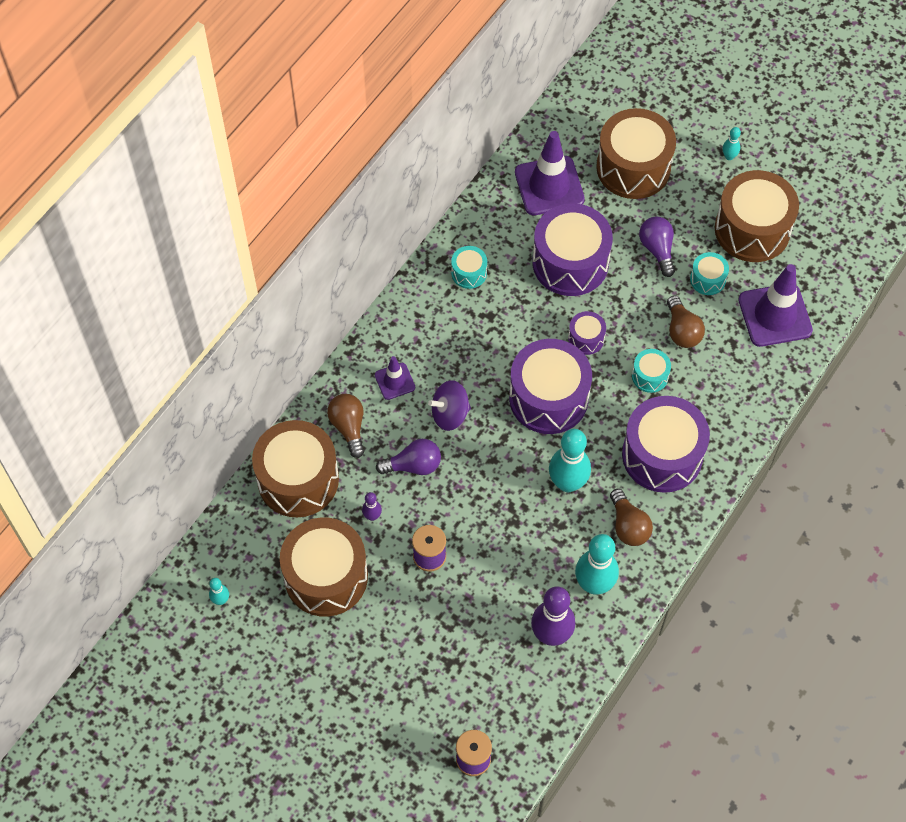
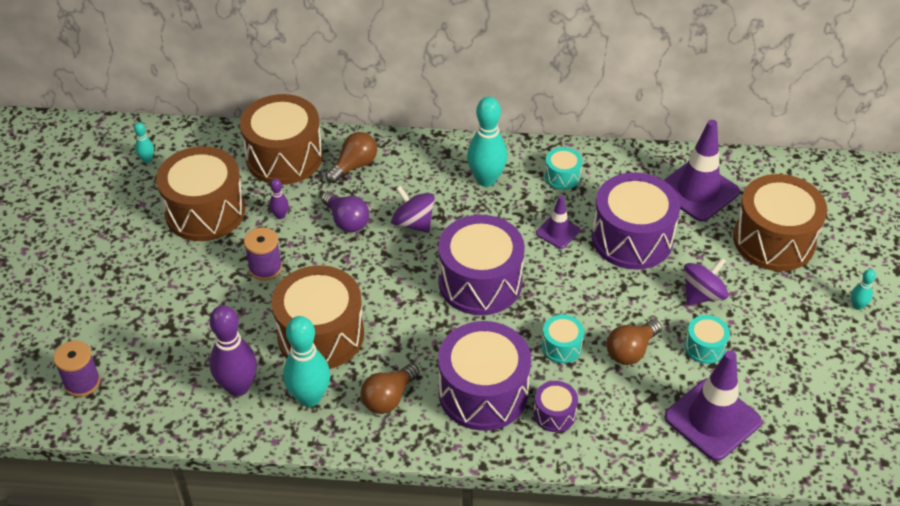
camera: 60 degrees right, 15 degrees down
purple traffic cone [375,356,415,400] -> purple traffic cone moved to [536,195,580,249]
turquoise bowling pin [549,429,591,492] -> turquoise bowling pin moved to [467,97,507,187]
purple drum [568,311,606,355] -> purple drum moved to [534,381,578,432]
purple light bulb [639,217,675,277] -> purple spinning top [684,257,728,305]
brown drum [715,170,799,262] -> brown drum moved to [271,265,364,369]

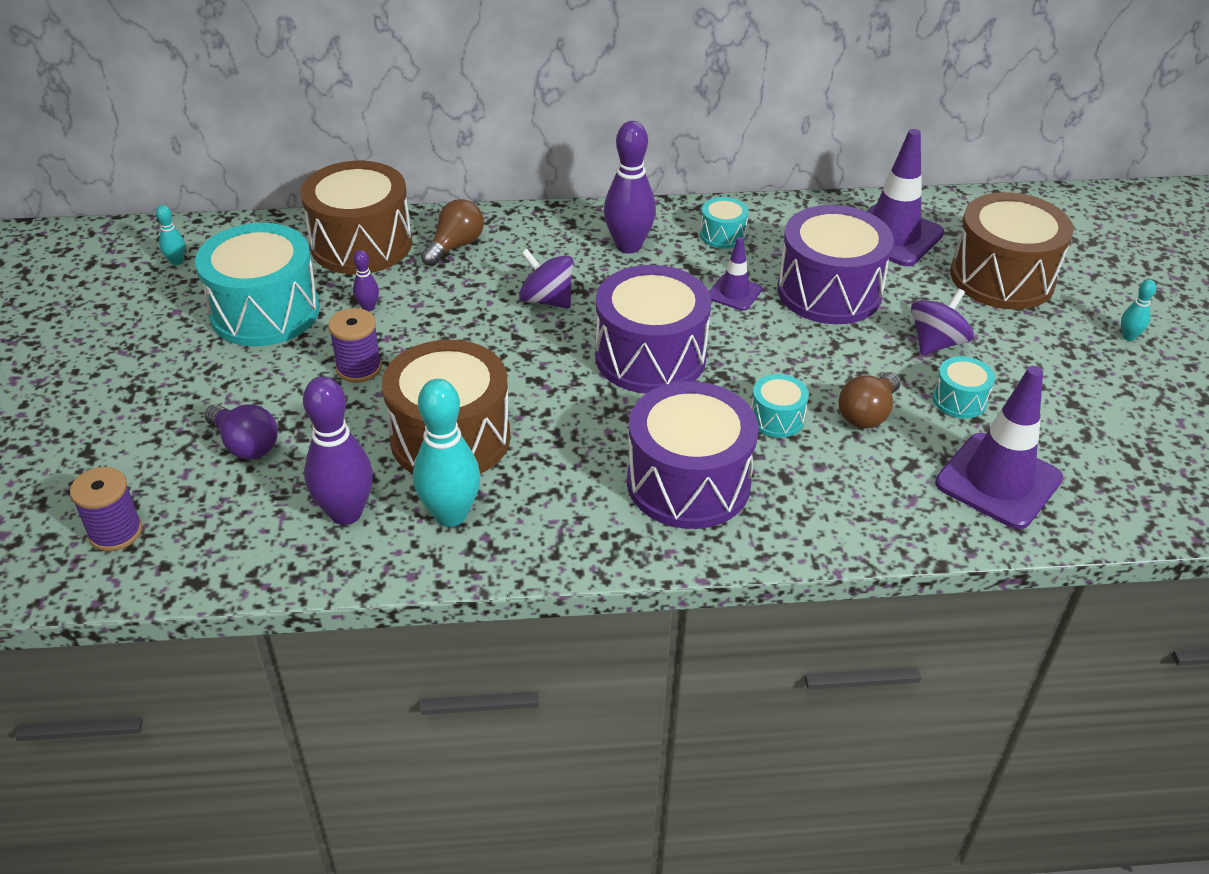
camera: 10 degrees left, 5 degrees down
brown drum [156,146,245,241] -> turquoise drum [195,223,320,346]
purple light bulb [321,191,369,232] -> purple light bulb moved to [205,404,278,459]
brown light bulb [361,364,420,414] -> none
turquoise bowling pin [467,97,507,187] -> purple bowling pin [604,121,656,254]
purple drum [534,381,578,432] -> none

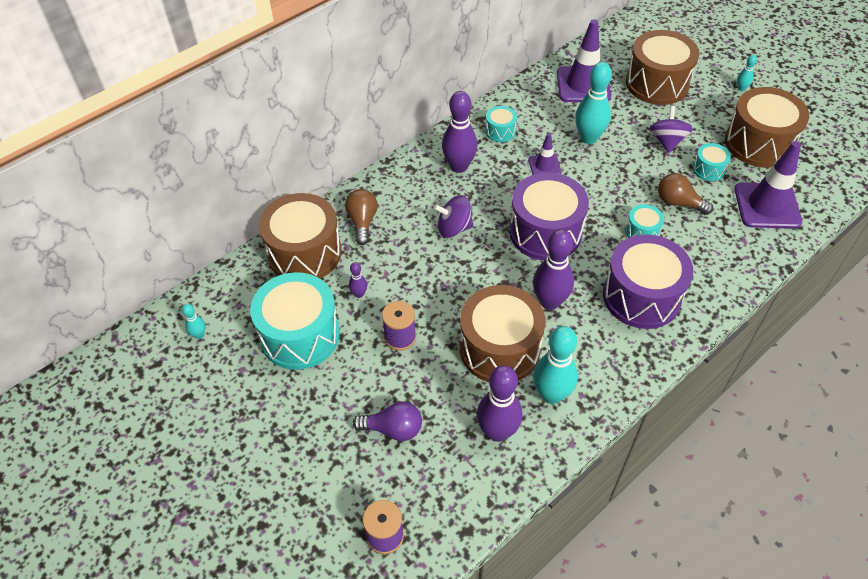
camera: 35 degrees left, 10 degrees up
purple drum [777,205,894,324] -> turquoise bowling pin [575,62,612,144]
brown light bulb [839,372,901,429] -> brown light bulb turned 120 degrees clockwise [658,173,713,215]
none -> purple bowling pin [533,229,574,310]
none -> brown drum [725,87,809,168]

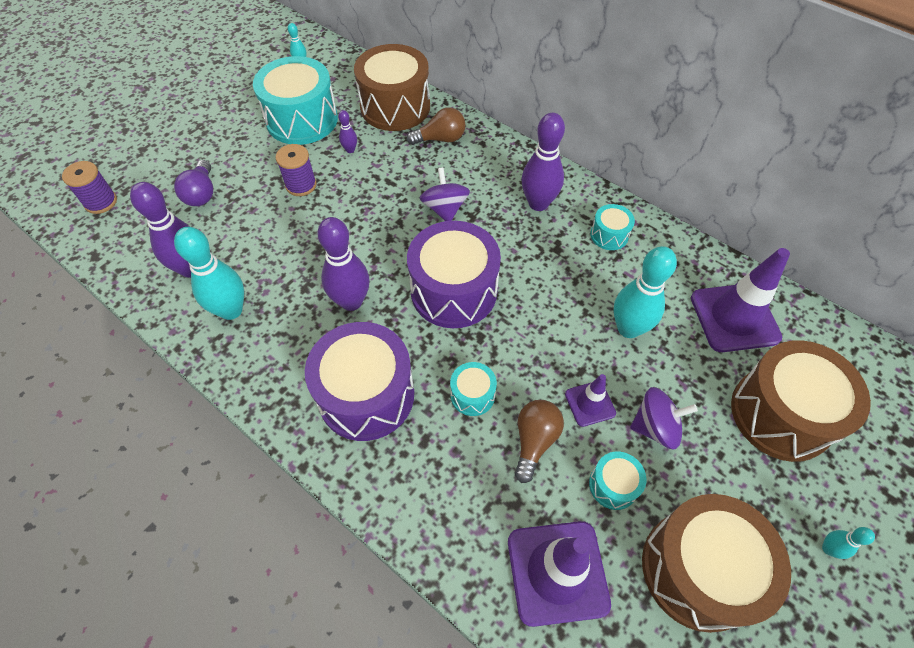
camera: 80 degrees right, 5 degrees up
brown drum [460,285,545,382] -> none
purple traffic cone [528,133,562,175] -> purple traffic cone moved to [565,374,616,427]

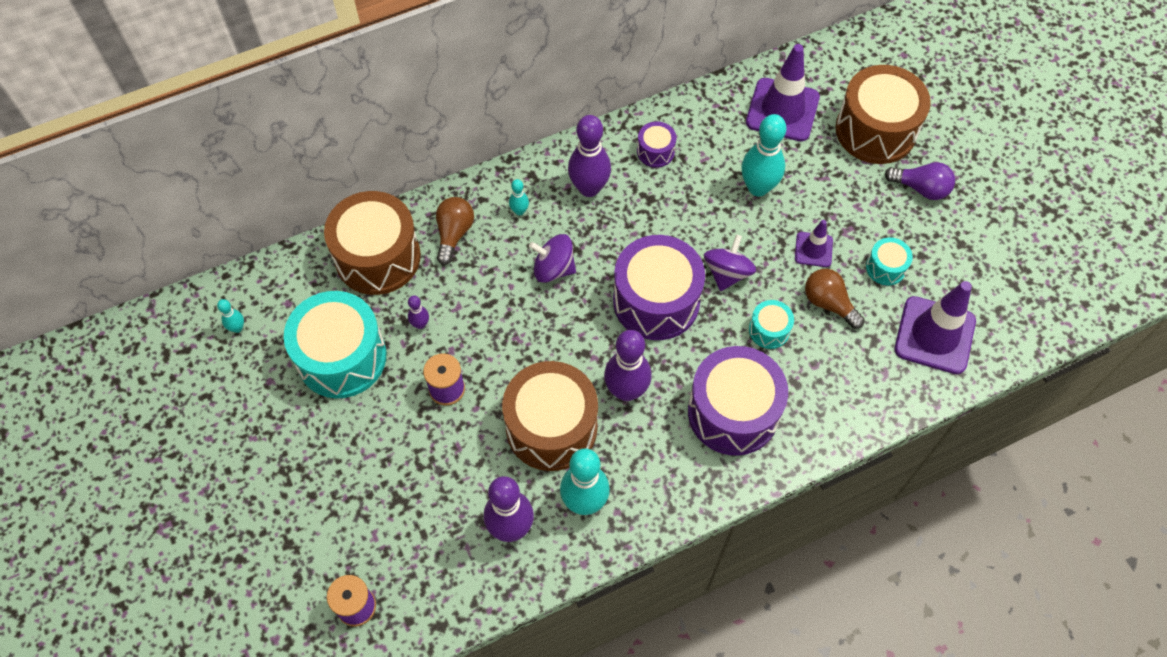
camera: 65 degrees left, 5 degrees up
purple light bulb [174,160,213,206] -> purple light bulb moved to [885,162,955,200]
turquoise drum [590,204,635,250] -> purple drum [637,122,676,168]
purple spinning top [630,387,698,449] -> purple spinning top moved to [704,235,756,291]
brown drum [642,494,791,633] -> brown drum moved to [502,361,598,471]
turquoise bowling pin [822,527,875,559] -> turquoise bowling pin moved to [509,179,529,215]

